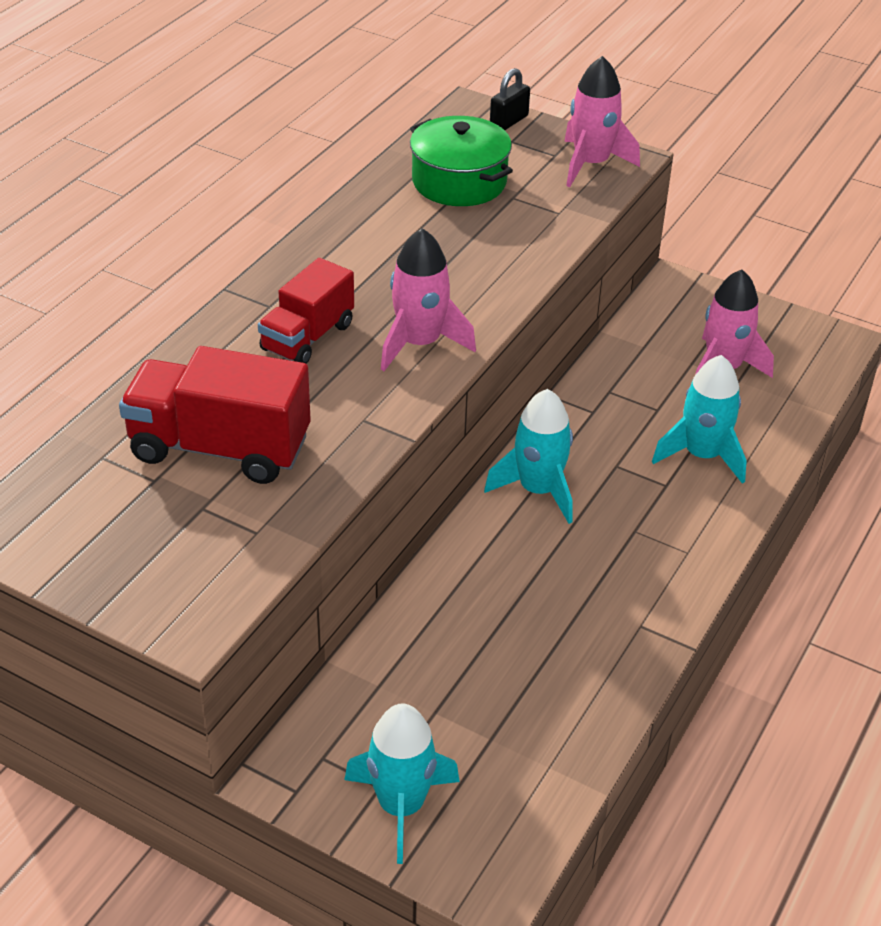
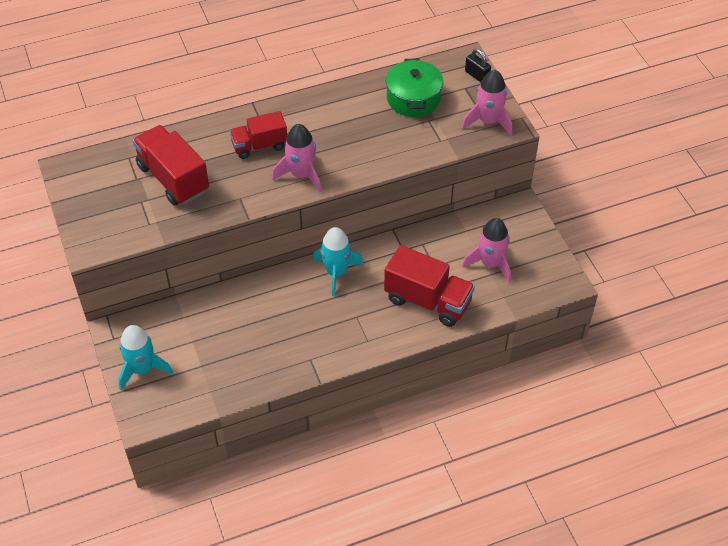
camera: 40 degrees right, 10 degrees up
black padlock [490,68,530,130] -> black padlock turned 60 degrees clockwise [465,49,491,82]
turquoise rocket [652,355,747,484] -> red truck [384,245,475,327]

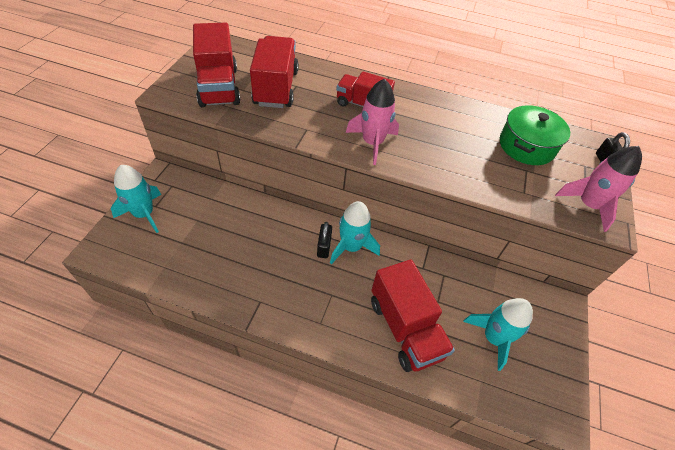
camera: 35 degrees right, 0 degrees up
pink rocket [462,218,511,283] -> turquoise rocket [463,298,533,371]
none -> red truck [193,23,240,107]
none -> black padlock [317,222,332,258]

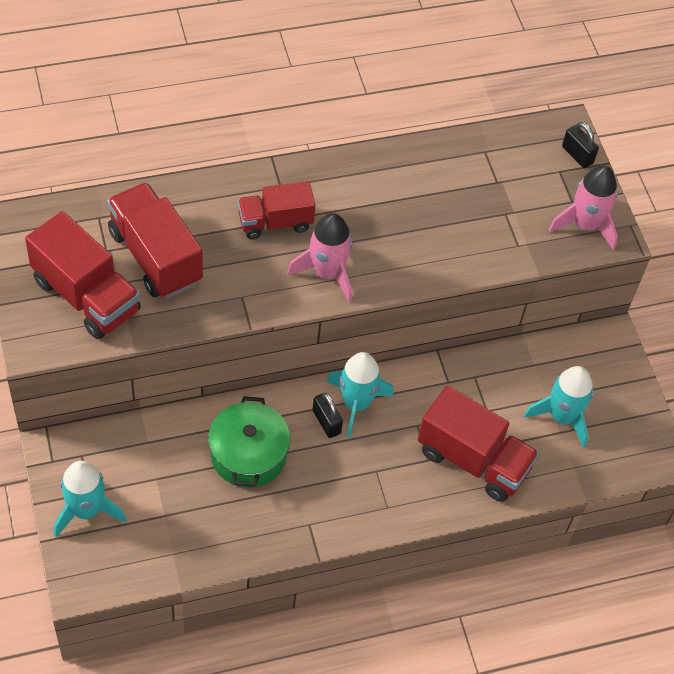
camera: 35 degrees left, 5 degrees up
green pot [500,105,570,165] -> green pot moved to [208,396,290,487]

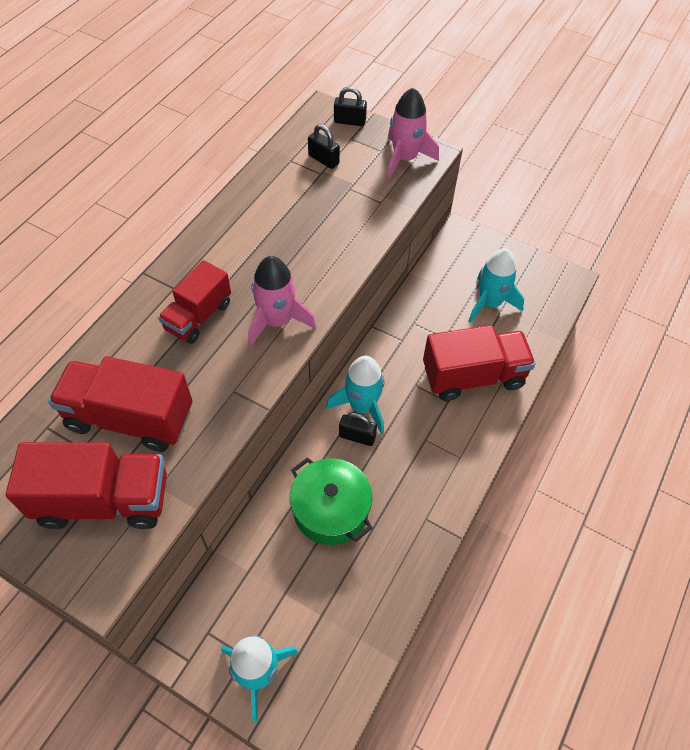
camera: 40 degrees left, 0 degrees up
none -> black padlock [308,124,340,169]

